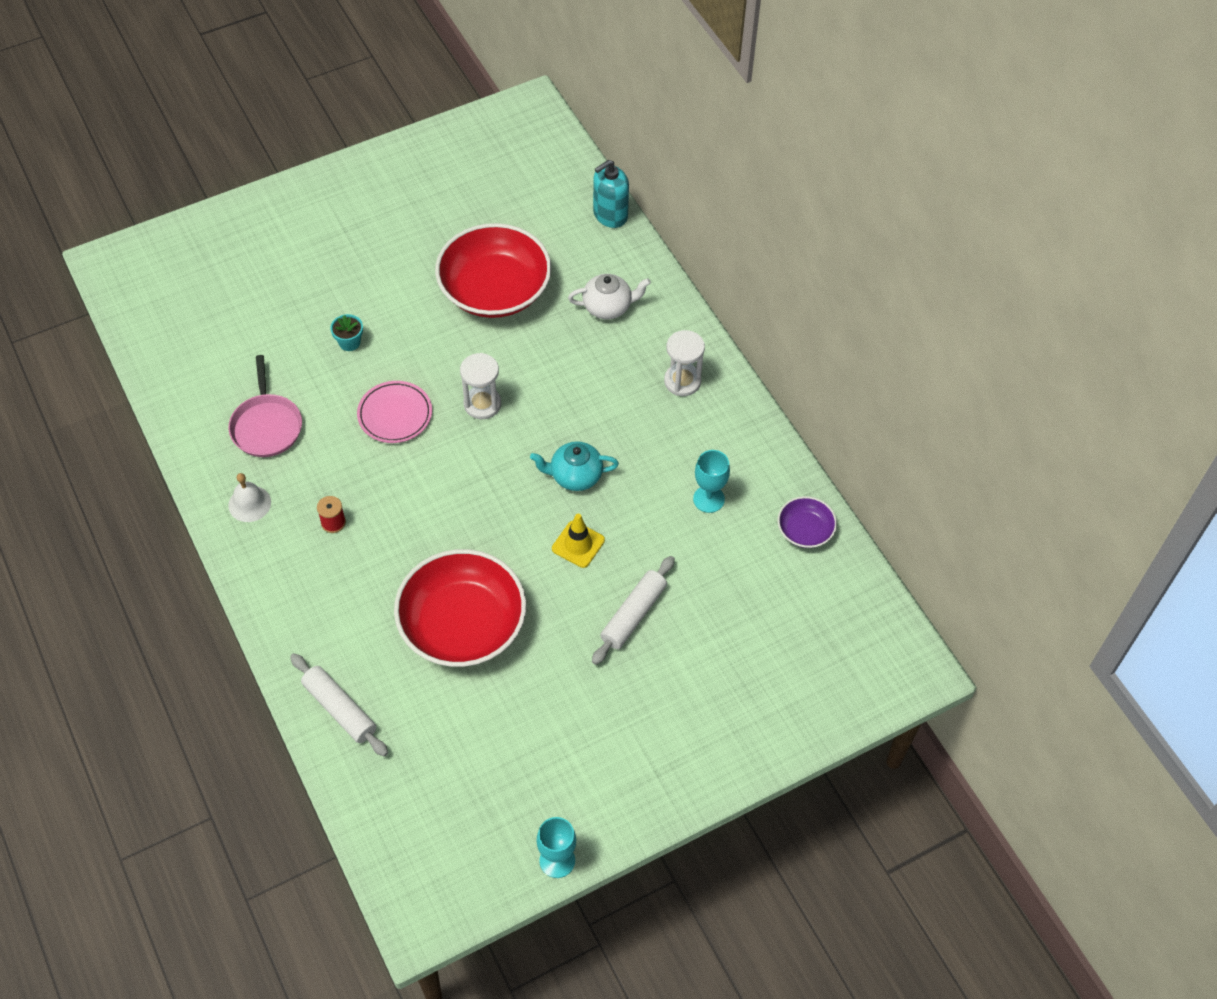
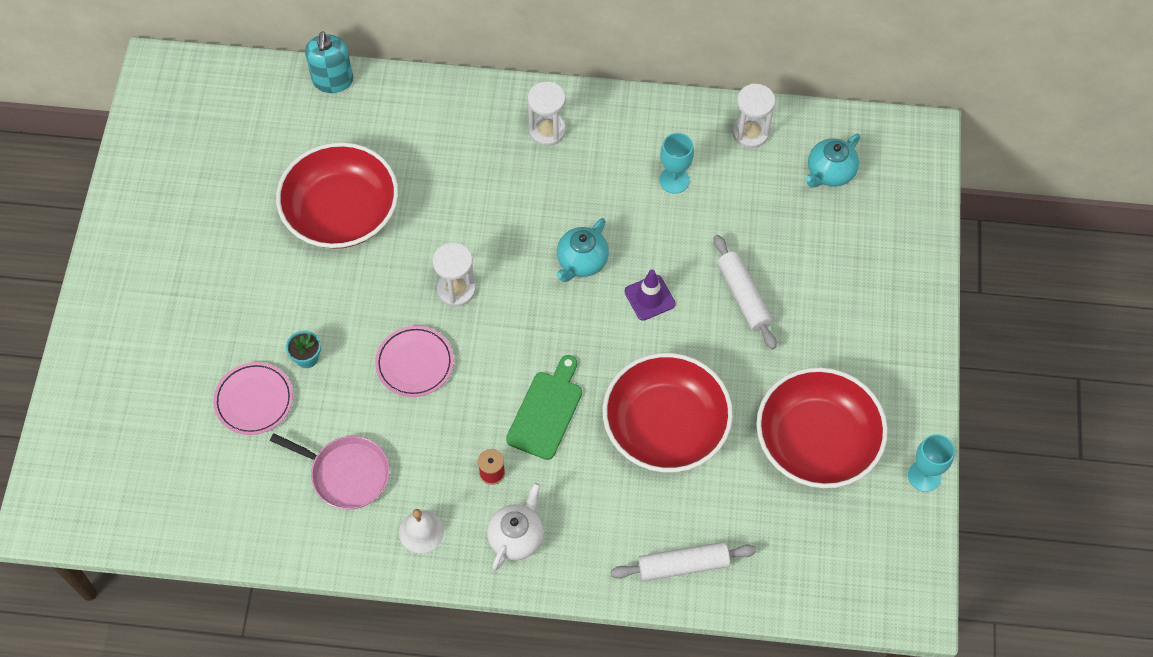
camera: 55 degrees left, 5 degrees up
yellow traffic cone [552,514,605,568] -> purple traffic cone [624,269,675,321]
white teapot [568,274,651,319] -> white teapot moved to [487,483,544,570]
purple bowl [778,496,837,548] -> white hourglass [732,84,775,148]
none -> pink plate [213,362,293,435]
none -> green cutting board [506,355,582,460]
none -> red bowl [756,367,888,488]
none -> turquoise teapot [806,134,860,188]

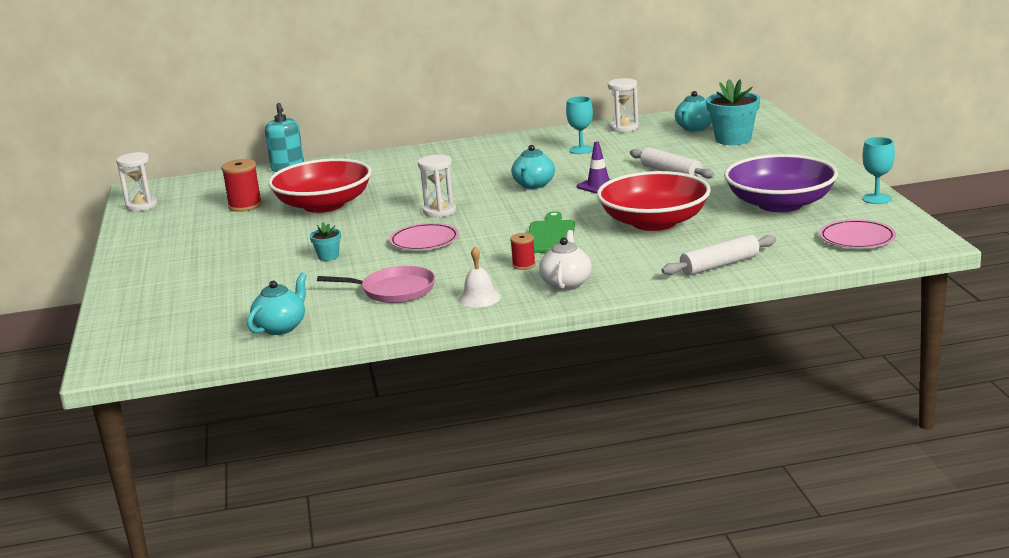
camera: 15 degrees left, 40 degrees down
pink plate [213,362,293,435] -> pink plate moved to [819,219,896,248]
white hourglass [528,81,566,146] -> white hourglass moved to [116,152,158,211]
red bowl [756,367,888,488] -> purple bowl [724,154,838,212]
none -> red spool [221,159,262,212]
none -> turquoise teapot [247,273,307,335]
none -> turquoise flower pot [706,79,760,145]

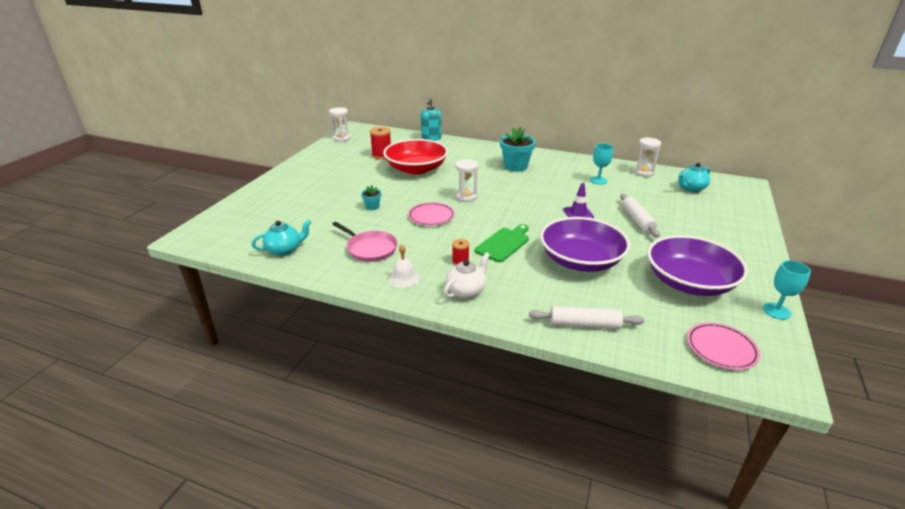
camera: 30 degrees right, 10 degrees up
turquoise teapot [511,145,555,189] -> none
red bowl [597,171,711,231] -> purple bowl [540,217,630,272]
turquoise flower pot [706,79,760,145] -> turquoise flower pot moved to [500,127,536,172]

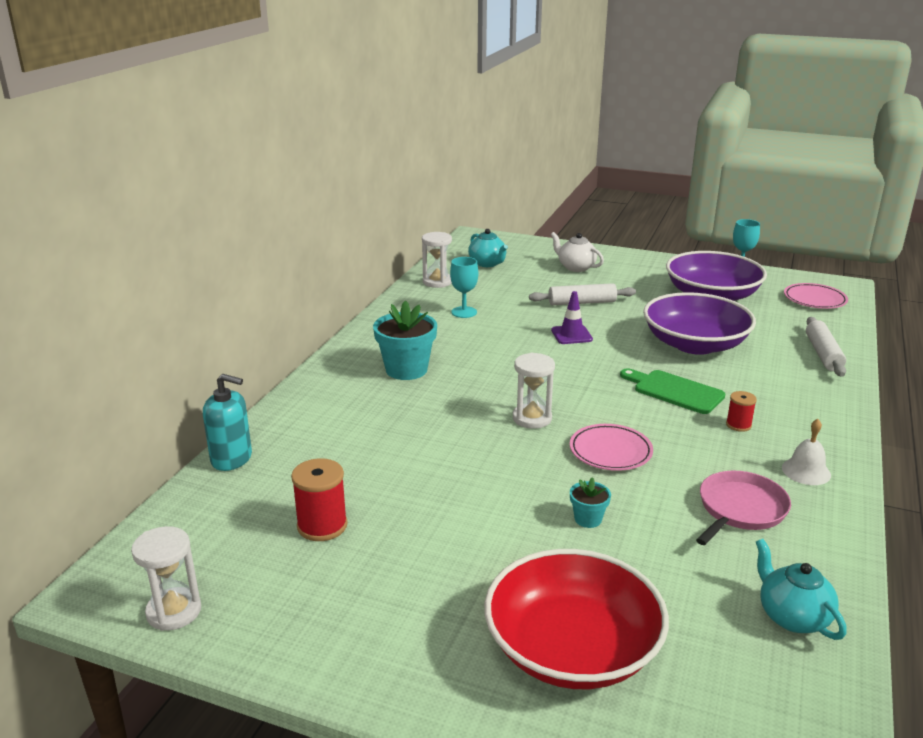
camera: 90 degrees left, 5 degrees down
red bowl [383,139,448,175] -> red bowl moved to [484,549,669,689]
white teapot [444,252,490,299] -> white teapot moved to [551,232,604,272]

